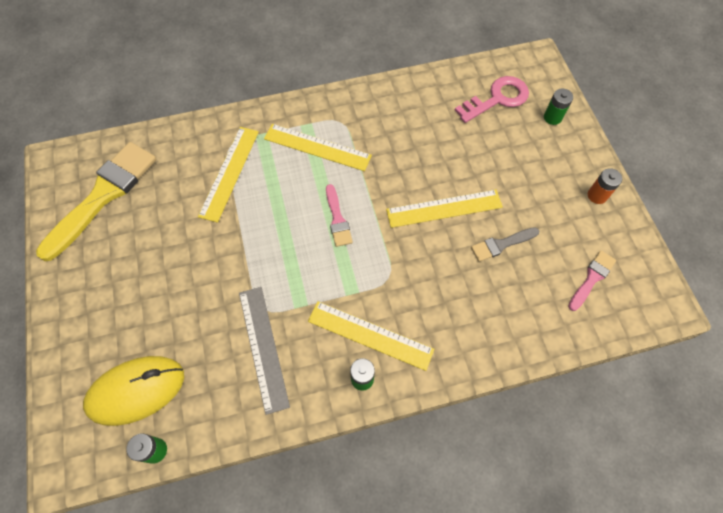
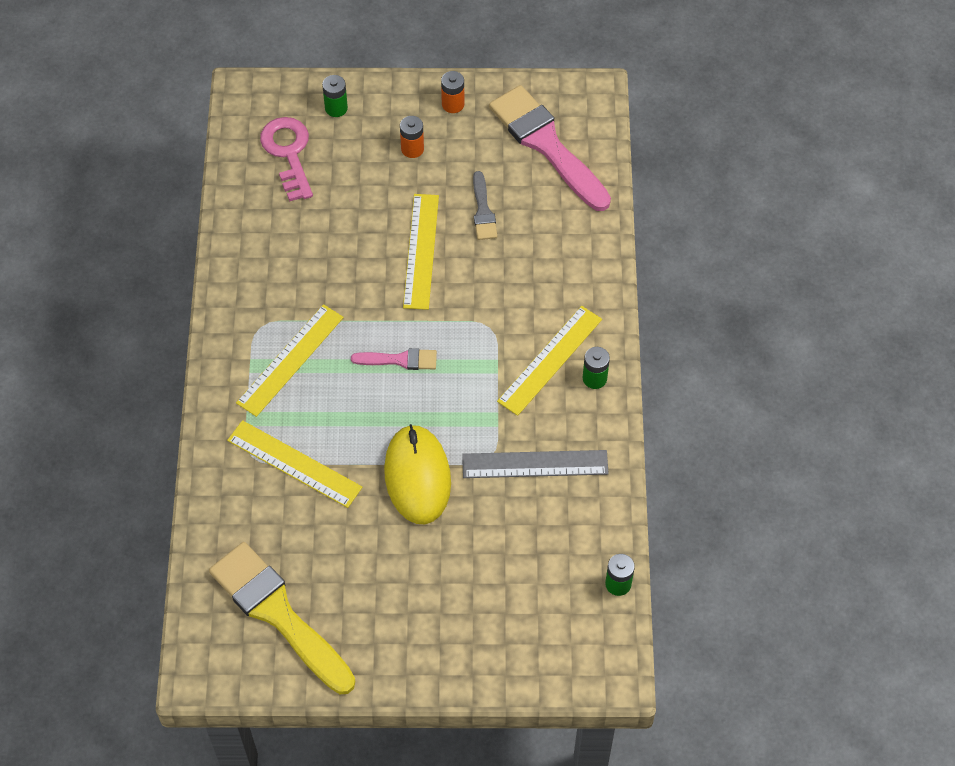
camera: 75 degrees left, 5 degrees down
yellow mouse [83,356,184,426] -> yellow mouse moved to [384,424,451,524]
pink brush [568,250,616,311] -> pink brush [489,85,611,211], size x2.10
none -> orange battery [400,116,424,158]

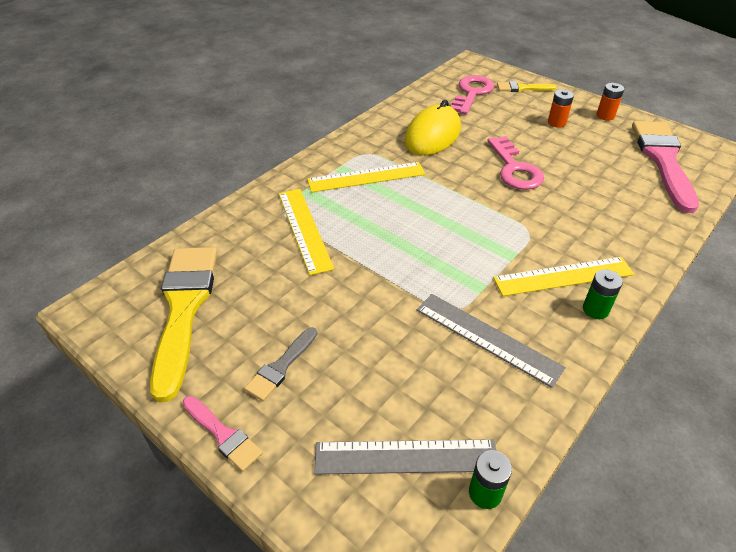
camera: 40 degrees right, 15 degrees down
green battery [322,75,348,117] -> yellow brush [497,81,557,92]
pink brush [351,348,437,370] -> pink brush moved to [182,396,263,472]
yellow mouse [384,424,451,524] -> yellow mouse moved to [404,100,461,155]
yellow ruler [403,194,439,310] -> pink key [487,136,544,190]
grey brush [473,171,497,240] -> grey brush moved to [244,327,317,401]
none -> grey ruler [314,439,496,474]

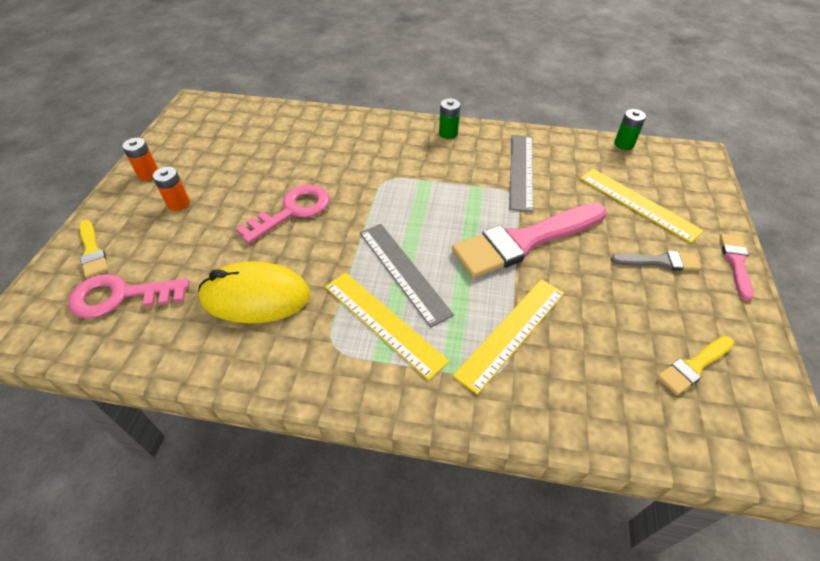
camera: 120 degrees left, 5 degrees up
yellow brush [150,247,217,402] -> yellow brush [657,336,734,395], size x0.48
grey ruler [314,439,496,474] -> grey ruler moved to [360,224,454,327]
yellow ruler [493,257,634,296] -> yellow ruler moved to [580,169,704,243]
pink brush [632,121,699,213] -> pink brush moved to [452,203,606,278]

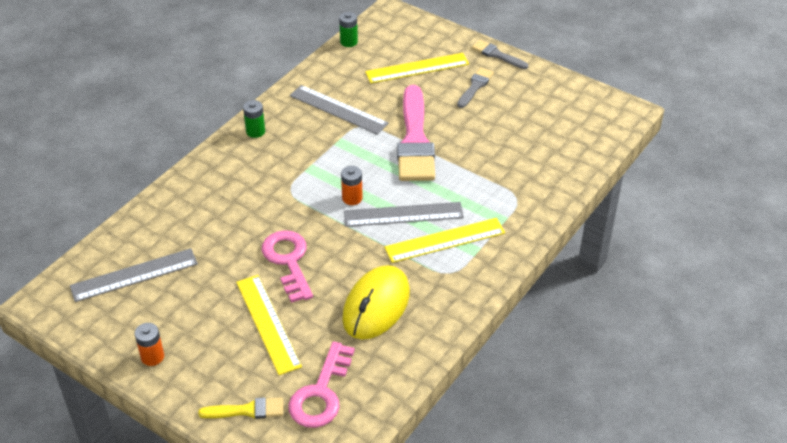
camera: 65 degrees left, 5 degrees down
orange battery [153,167,190,211] -> orange battery moved to [341,166,363,205]
yellow ruler [453,279,564,395] -> yellow ruler moved to [236,275,302,375]
yellow brush [657,336,734,395] -> none
pink brush [720,233,754,301] -> grey brush [472,40,528,69]
none -> grey ruler [70,248,198,302]

